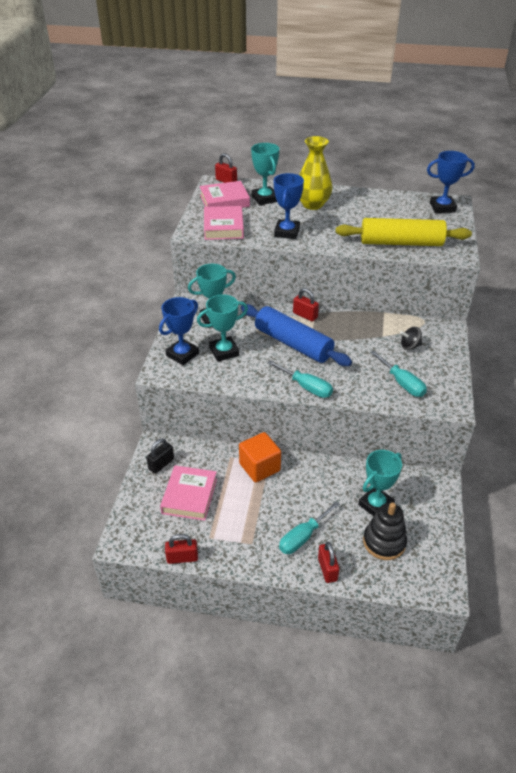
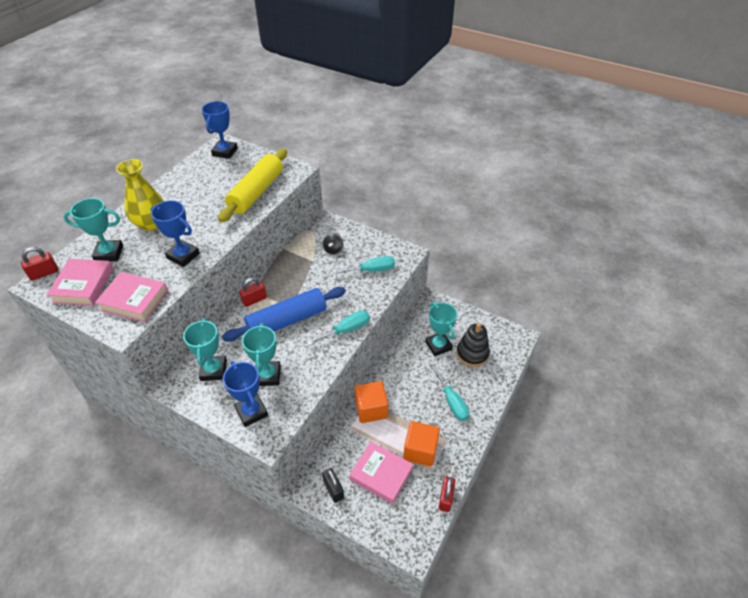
camera: 70 degrees left, 5 degrees up
red padlock [318,542,339,583] -> none
none -> orange cube [403,421,440,467]

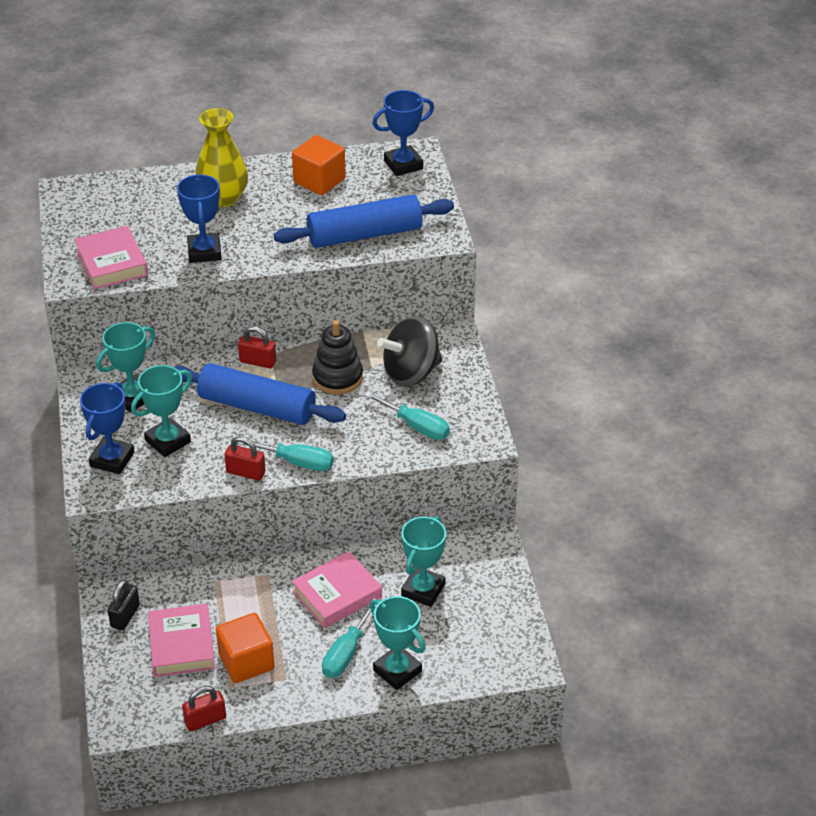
camera: 50 degrees right, 5 degrees down
red padlock [21,247,58,281] -> red padlock moved to [224,436,266,481]
pink book [47,259,113,306] -> pink book moved to [292,551,382,628]
turquoise trophy [64,198,123,262] -> turquoise trophy moved to [370,596,426,690]
yellow rolling pin [218,149,287,222] -> blue rolling pin [274,194,454,248]
black spinning top [323,233,344,255] -> black spinning top [377,316,443,387], size x2.08
orange cube [355,381,388,423] -> orange cube moved to [292,135,346,195]
black stacking toy [456,323,490,367] -> black stacking toy moved to [312,320,363,395]

